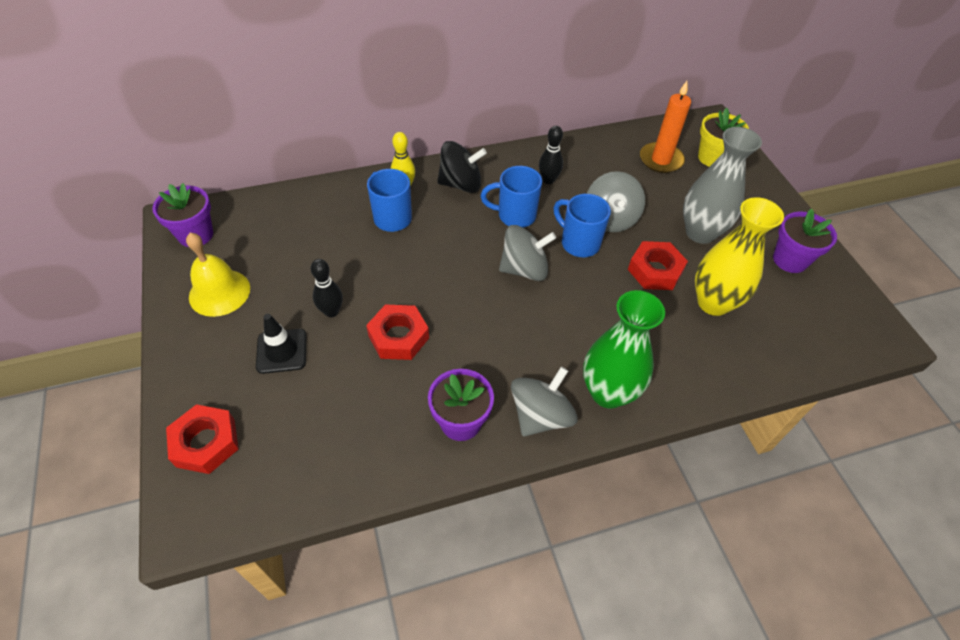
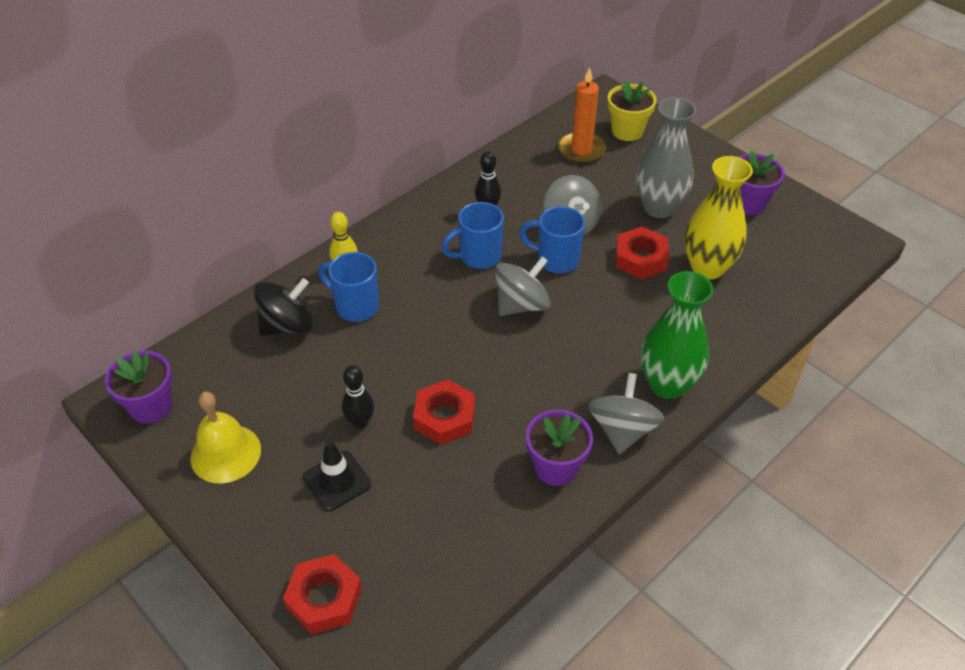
camera: 25 degrees left, 5 degrees down
black spinning top [437,141,487,193] -> black spinning top moved to [254,278,313,336]

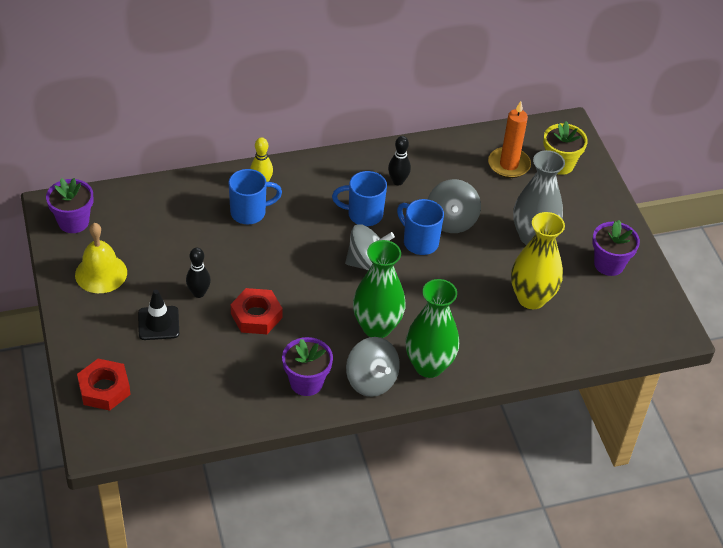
camera: 25 degrees right, 0 degrees up
black spinning top [254,278,313,336] -> none
blue mug [319,252,379,322] -> blue mug turned 105 degrees clockwise [229,169,282,224]
grey spinning top [588,373,665,454] -> grey spinning top turned 105 degrees clockwise [346,337,400,397]
red nut [616,226,669,279] -> none
none -> green vase [353,240,406,338]

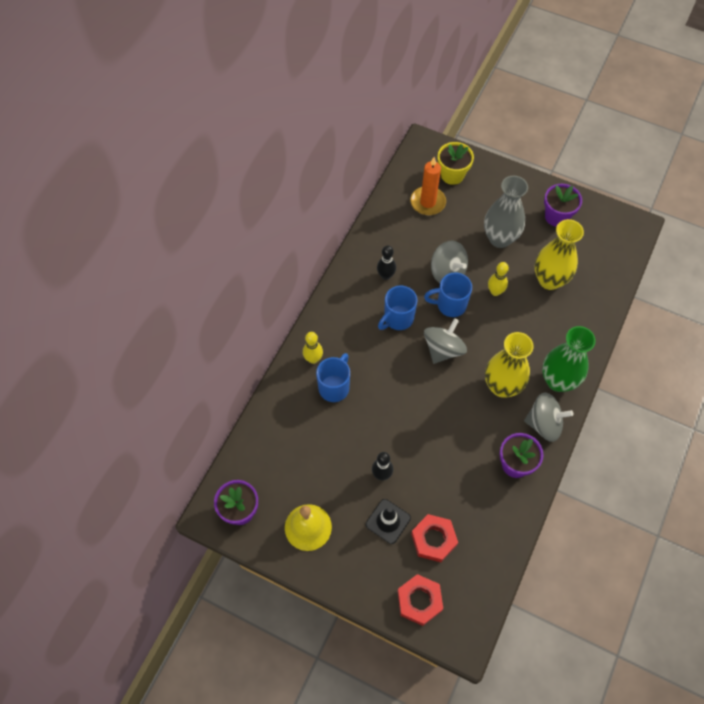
camera: 45 degrees left, 15 degrees up
red nut [231,288,283,334] -> red nut moved to [411,514,458,562]
green vase [353,240,406,338] -> yellow vase [485,332,533,398]
none -> yellow bowling pin [488,262,509,296]

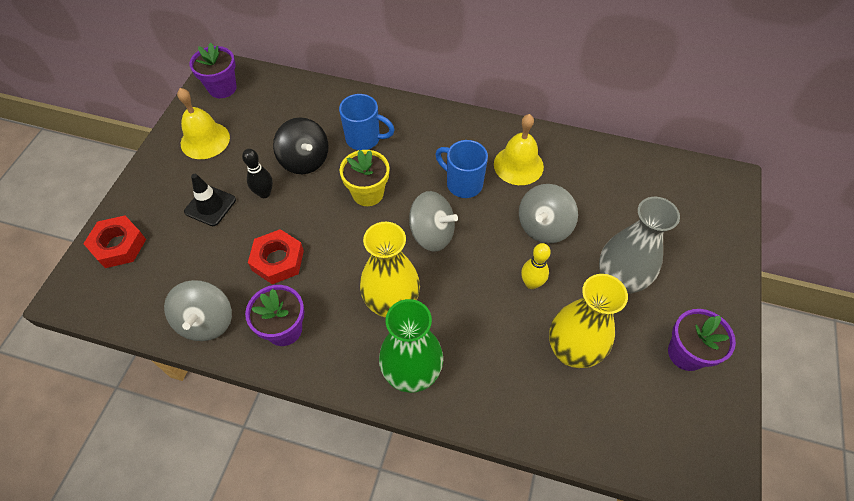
camera: 80 degrees right, 5 degrees down
yellow bowling pin [303,332,323,364] -> none
black bowling pin [377,245,396,280] -> yellow bell [494,114,544,185]
orange candle [411,157,446,215] -> none
red nut [411,514,458,562] -> red nut moved to [248,229,304,284]
blue mug [424,272,472,317] -> none
yellow flower pot [438,142,474,185] -> yellow flower pot moved to [340,150,389,206]
grey spinning top [524,392,573,442] -> grey spinning top moved to [164,280,232,341]
none -> black spinning top [273,117,329,174]

